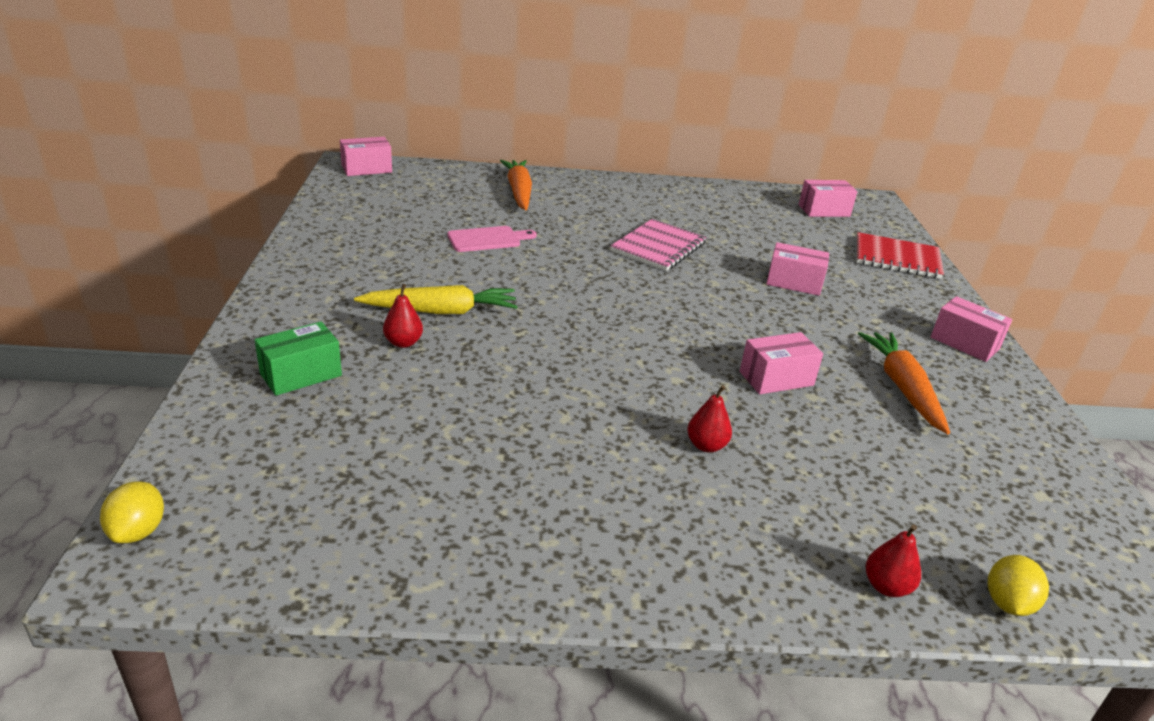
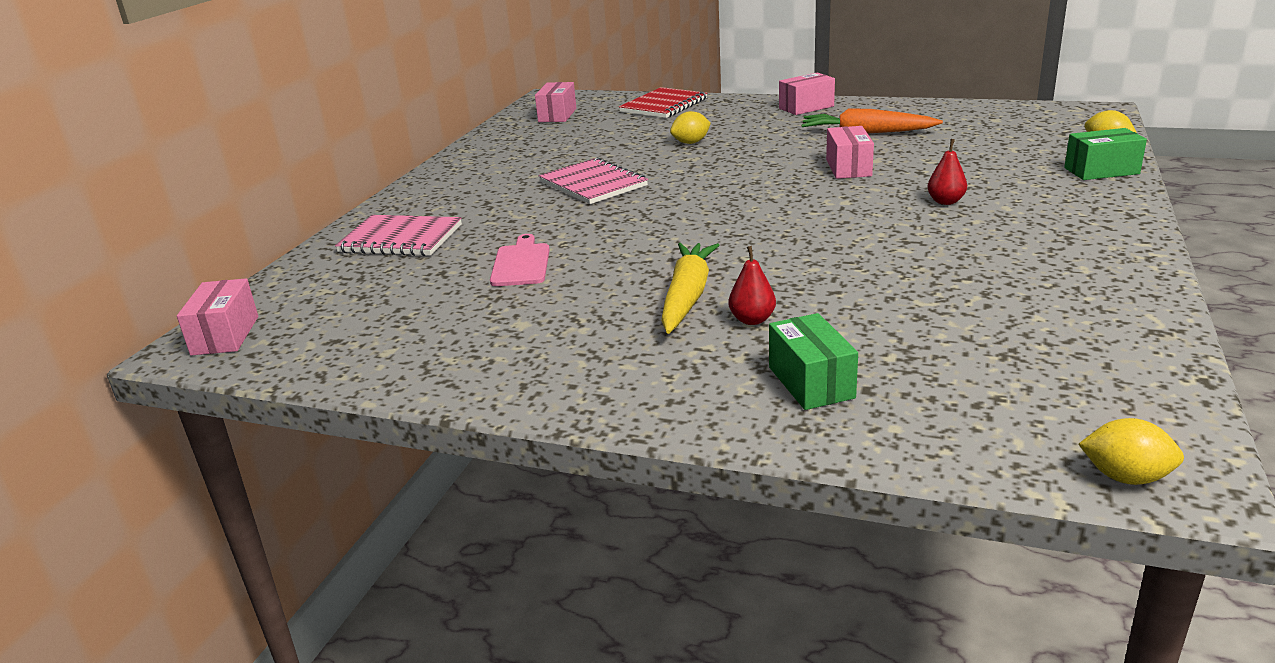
camera: 65 degrees left, 5 degrees down
orange carrot [500,160,532,210] -> pink notebook [335,215,462,256]
pink box [766,242,829,296] -> yellow lemon [670,111,711,144]
red pear [866,525,921,597] -> green box [1064,128,1147,180]

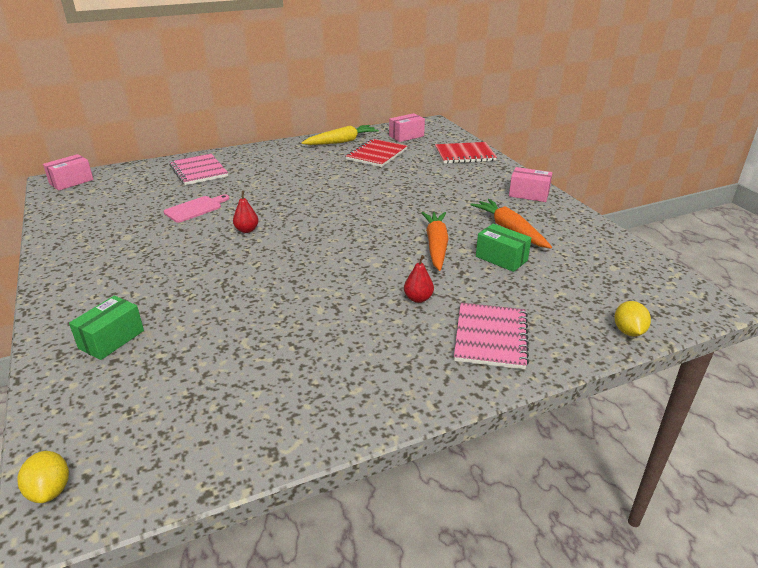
camera: 45 degrees right, 5 degrees up
pink notebook [539,157,648,204] -> pink notebook moved to [454,303,529,369]
yellow carrot [661,243,719,334] -> yellow carrot moved to [302,125,379,145]
yellow lemon [670,111,711,144] -> none
red pear [728,246,776,325] -> red pear moved to [233,191,259,233]
pink box [826,126,874,179] -> orange carrot [421,212,449,271]
green box [1064,128,1147,180] -> green box moved to [476,224,531,272]
none -> red notebook [346,139,407,167]

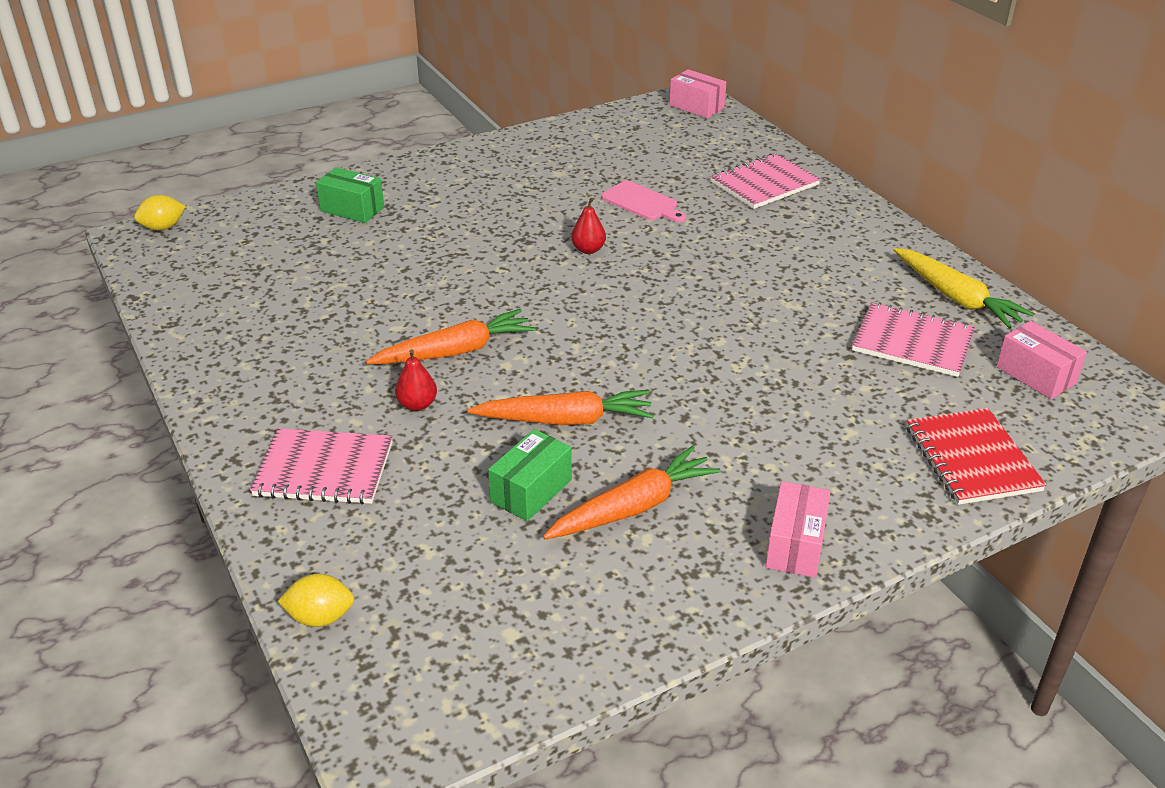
camera: 85 degrees right, 5 degrees up
red notebook [346,139,407,167] -> pink notebook [852,302,975,377]
none -> orange carrot [366,309,535,364]

